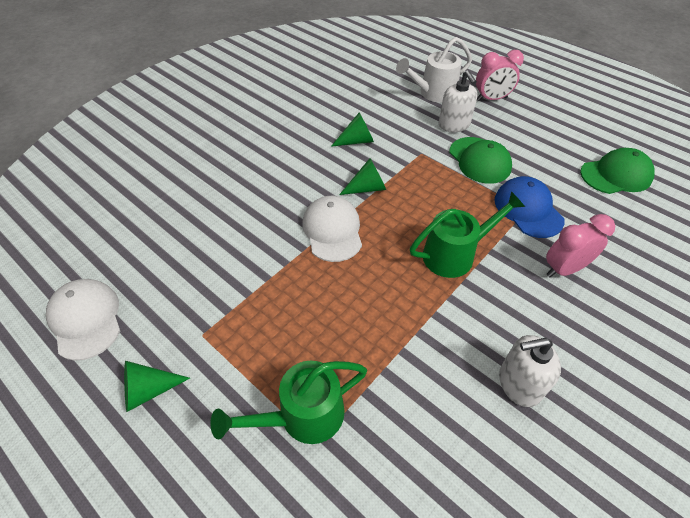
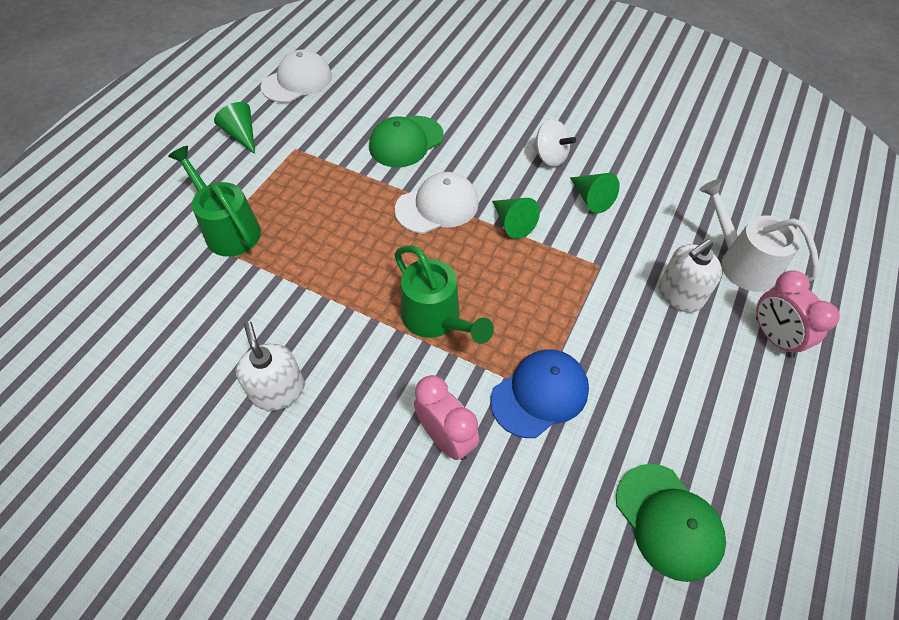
camera: 75 degrees right, 5 degrees up
green cap [449,137,512,184] -> green cap moved to [369,116,444,167]
none -> white spinning top [532,119,576,167]

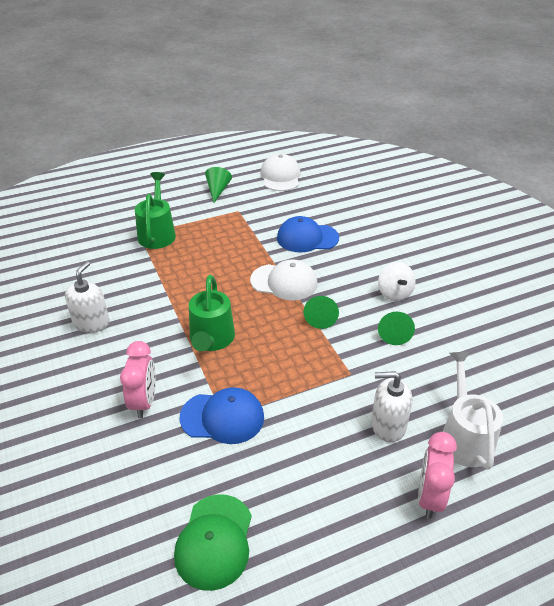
camera: 40 degrees right, 15 degrees down
white cap [261,50,332,103] -> white cap turned 90 degrees counterclockwise [260,154,300,191]
green cap [369,116,444,167] -> blue cap [277,216,339,253]

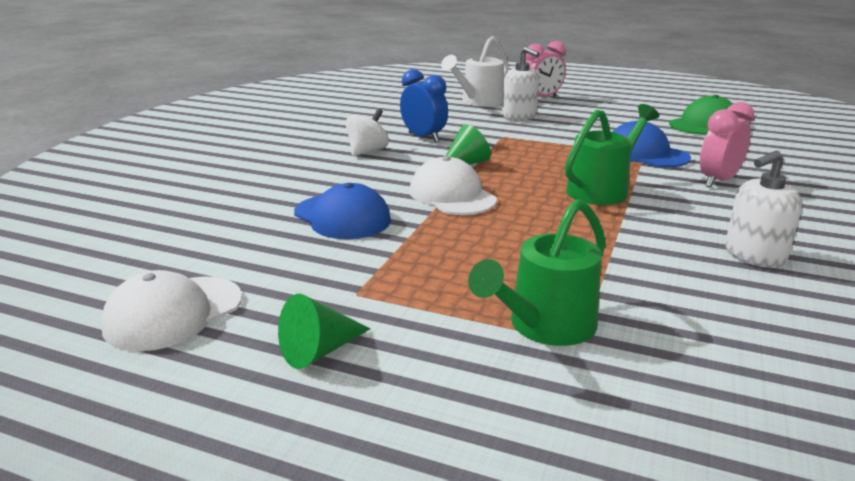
camera: 135 degrees left, 15 degrees down
green cone [378,312,415,345] -> blue clock [400,69,448,143]

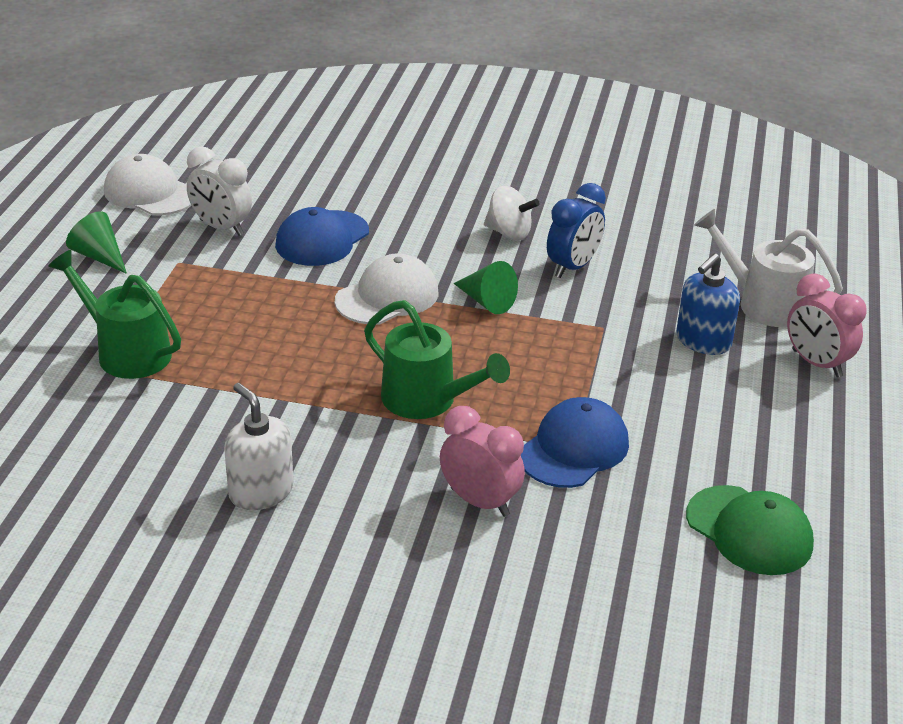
camera: 80 degrees right, 10 degrees up
white soap dispenser [502,47,540,121] -> blue soap dispenser [676,253,740,355]
none -> white clock [187,146,252,236]

